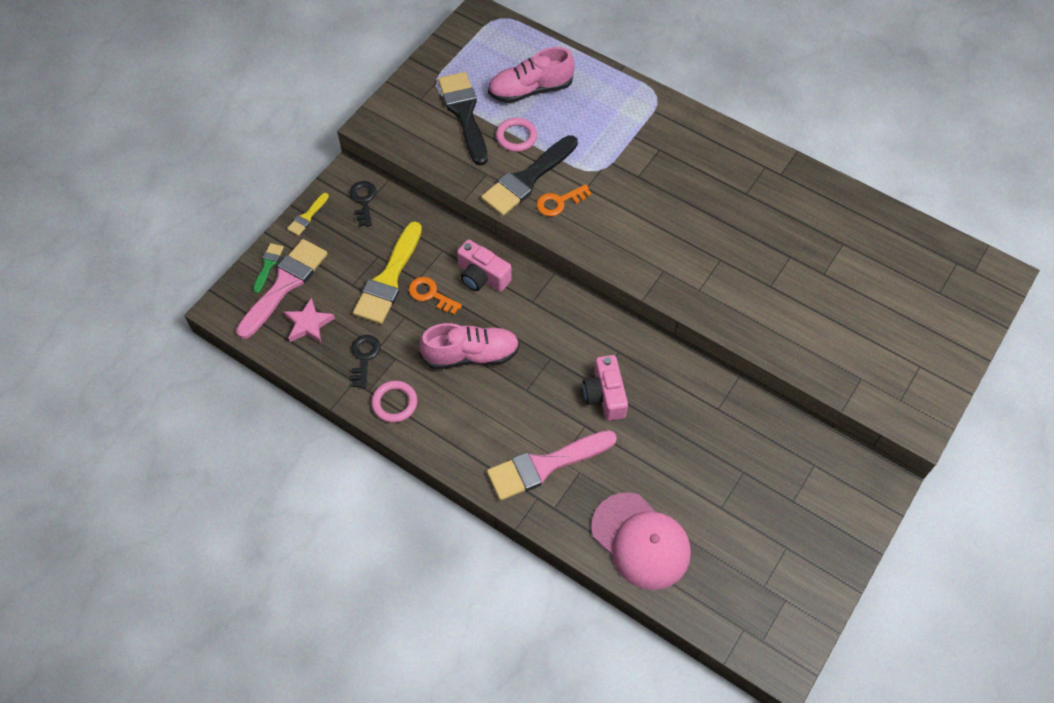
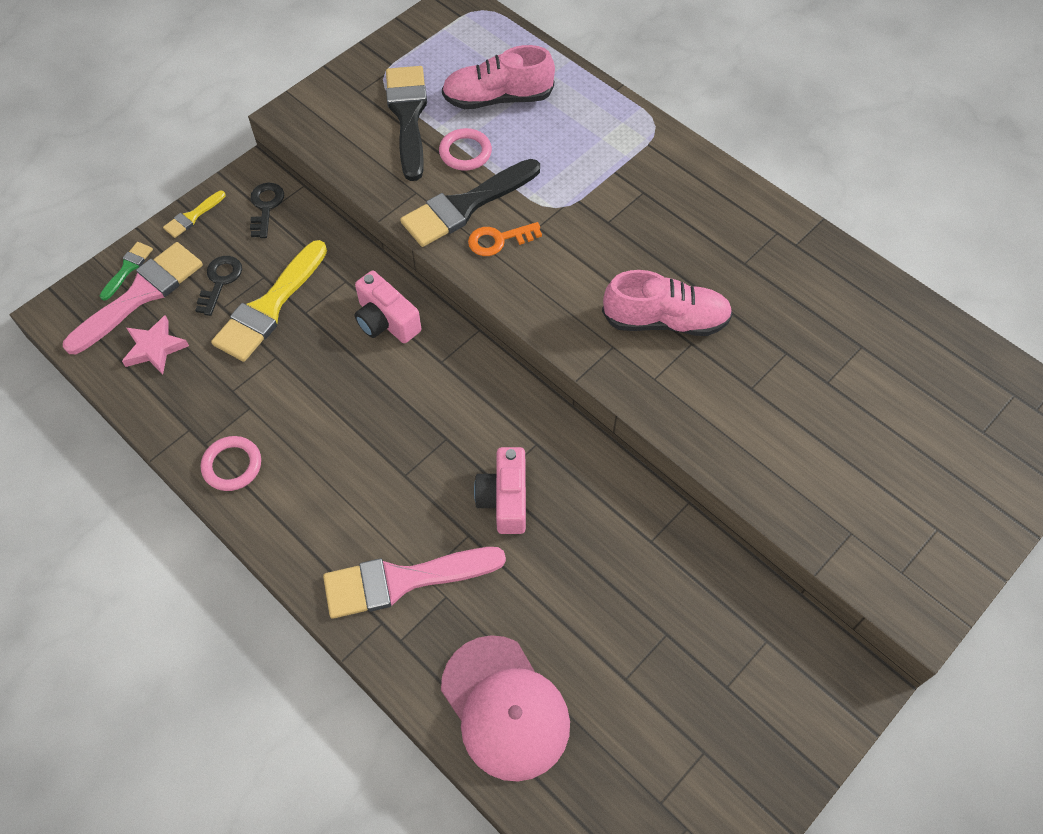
camera: 10 degrees right, 0 degrees up
black key [351,335,380,389] -> black key moved to [195,256,242,316]
orange key [409,277,462,315] -> none
pink shoe [419,323,520,369] -> pink shoe moved to [602,270,733,336]

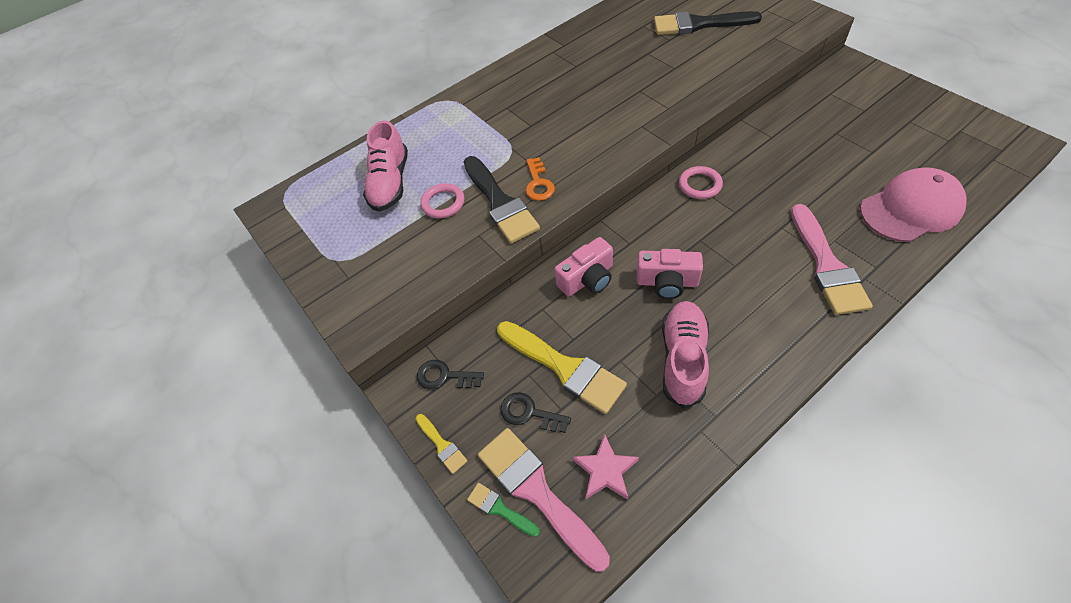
camera: 75 degrees left, 5 degrees down
pink ring [201,436,261,491] -> pink ring moved to [679,166,723,199]
black brush [386,66,427,181] -> black brush moved to [654,11,762,35]
pink camera [474,447,526,534] -> pink camera moved to [637,249,703,299]
pink shoe [602,270,733,336] -> pink shoe moved to [662,301,709,408]

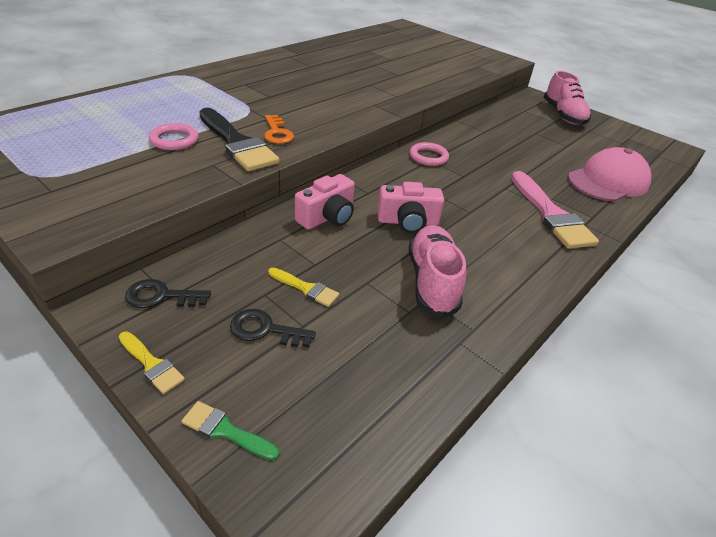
camera: 20 degrees left, 15 degrees down
pink shoe [363,121,408,212] -> pink shoe moved to [544,71,591,125]
pink brush [478,428,610,572] -> none
yellow brush [497,321,627,414] -> yellow brush [268,267,339,307], size x0.48
pink star [573,434,639,500] -> none
black brush [654,11,762,35] -> none

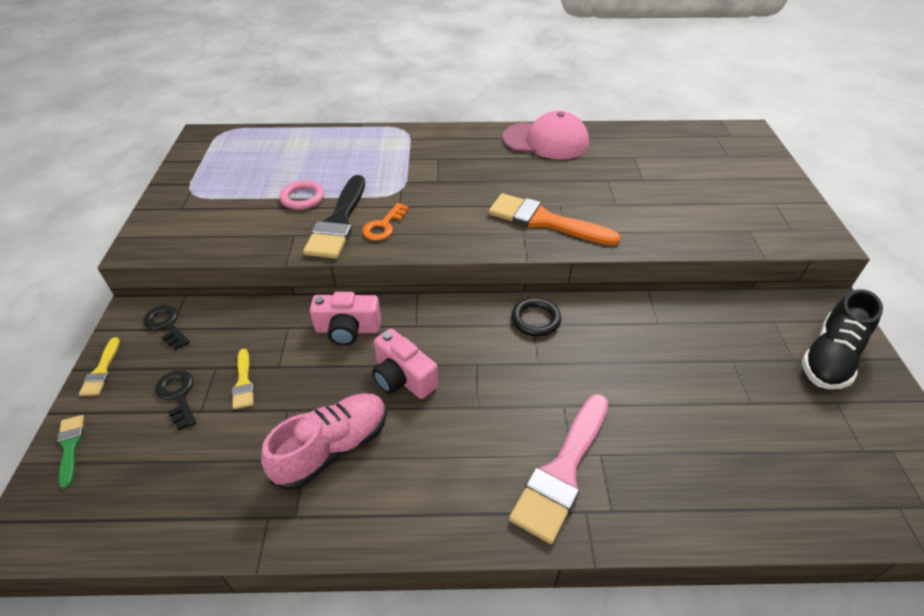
camera: 50 degrees right, 5 degrees up
pink ring [410,142,449,166] -> black ring [511,298,561,337]
pink shoe [544,71,591,125] -> black shoe [801,289,883,389]
pink cap [568,147,651,202] -> pink cap moved to [503,111,589,159]
none -> orange brush [489,193,621,246]

